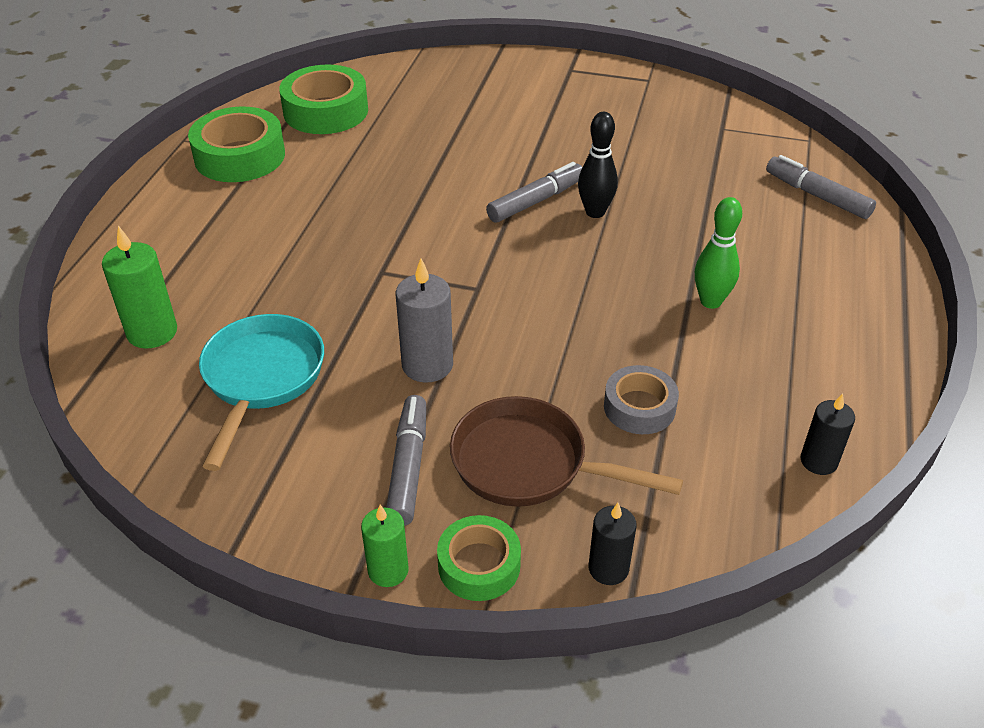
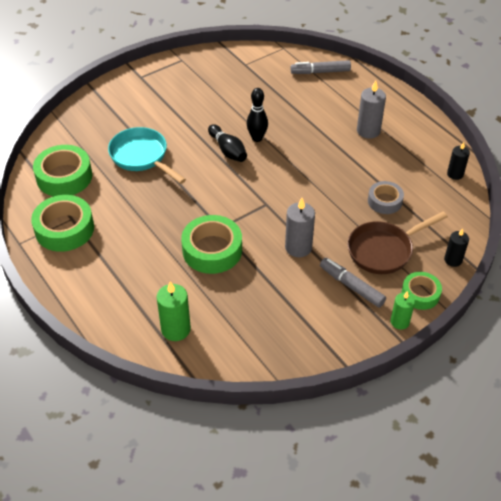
camera: 50 degrees left, 5 degrees up
turquoise pan [199,314,324,471] -> turquoise pan moved to [108,127,186,184]
grey marker [486,162,582,223] -> black bowling pin [208,124,247,162]
green bowling pin [695,197,742,309] -> none
none -> green tape [181,215,242,274]
none -> grey candle [357,80,386,139]

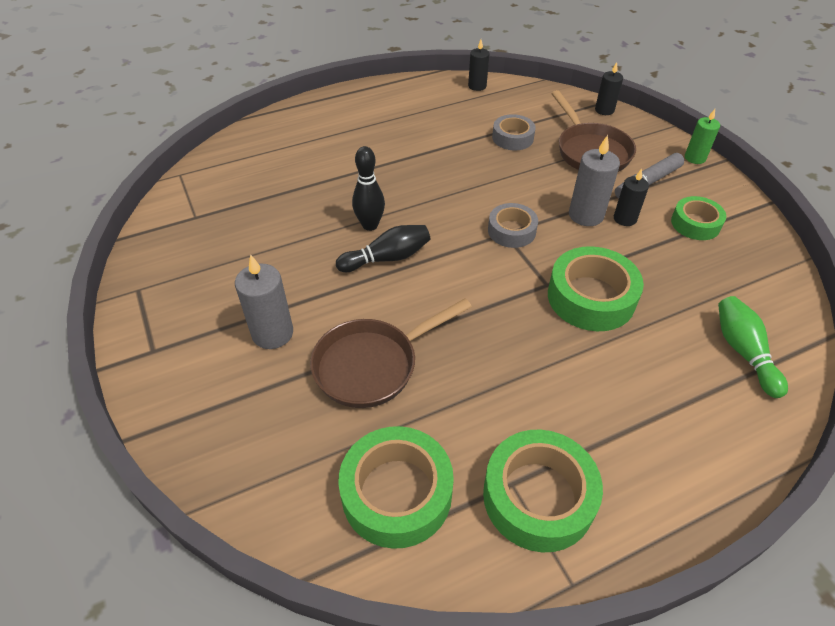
camera: 80 degrees left, 0 degrees up
turquoise pan [108,127,186,184] -> brown pan [310,298,472,408]
green candle [156,281,191,341] -> green bowling pin [718,296,788,398]
grey marker [291,60,351,74] -> none
grey candle [357,80,386,139] -> grey candle moved to [235,254,293,349]
green tape [401,272,442,310] -> green tape moved to [671,196,726,240]
none -> grey tape [488,203,538,248]
none -> black candle [614,169,649,226]

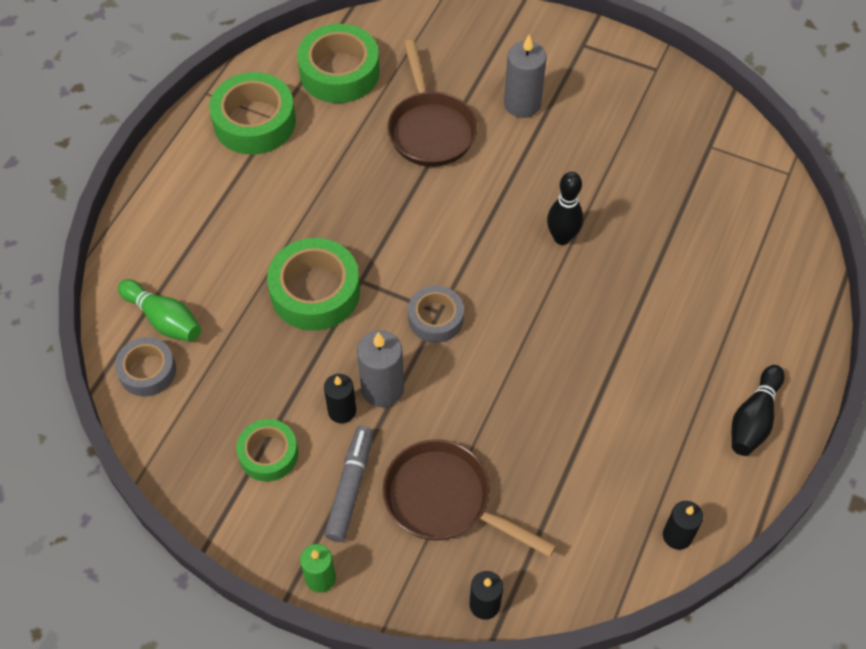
camera: 140 degrees right, 10 degrees up
brown pan [310,298,472,408] -> brown pan turned 150 degrees clockwise [387,40,477,167]
black bowling pin [336,225,430,272] -> black bowling pin moved to [732,365,785,456]
grey tape [492,114,536,150] -> grey tape moved to [115,337,176,396]

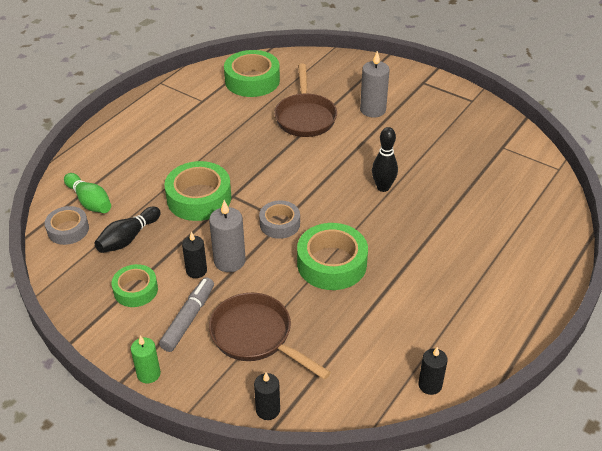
camera: 10 degrees right, 15 degrees down
green tape [209,72,296,155] -> green tape moved to [297,223,368,290]
black bowling pin [732,365,785,456] -> black bowling pin moved to [94,206,161,253]

